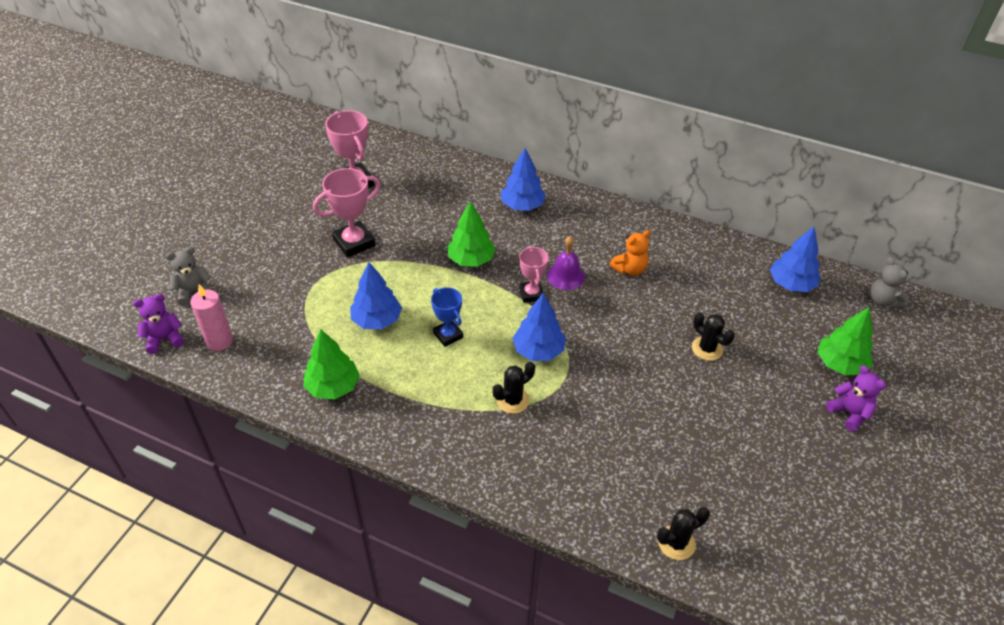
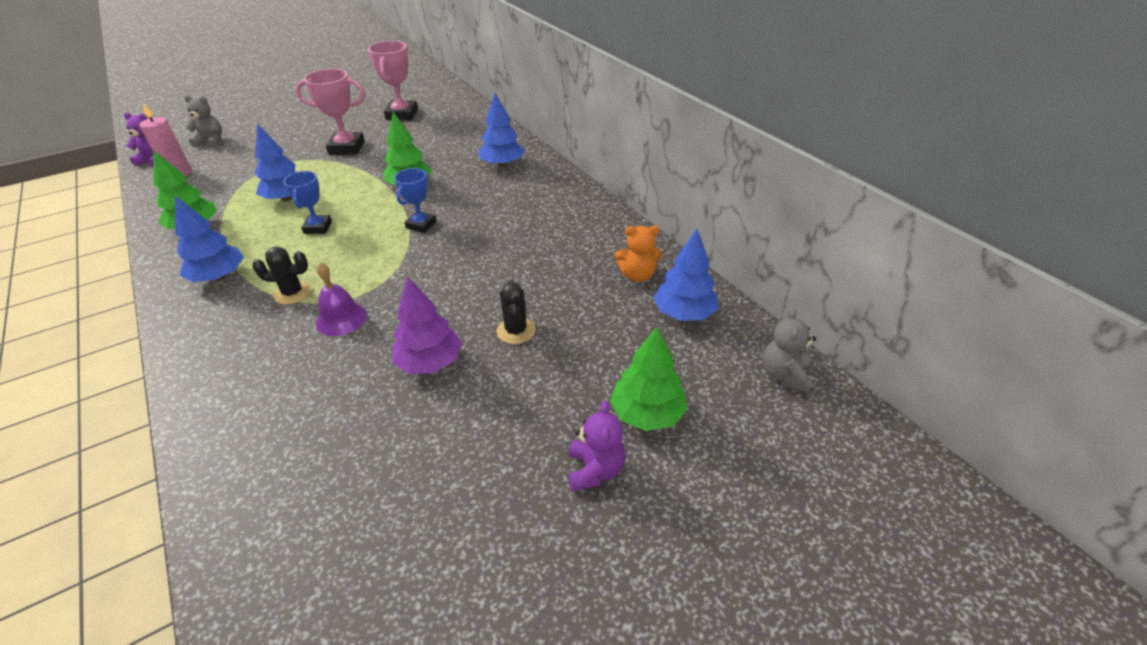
camera: 35 degrees right, 5 degrees down
blue tree [512,293,566,361] -> blue tree moved to [175,196,244,282]
pink trophy [519,246,549,303] -> blue trophy [394,168,436,233]
purple bell [547,236,585,290] -> purple bell moved to [316,263,367,336]
orange teddy bear [609,230,651,276] -> orange teddy bear moved to [615,225,662,282]
black cactus [657,507,710,560] -> none
none -> purple tree [392,276,462,374]

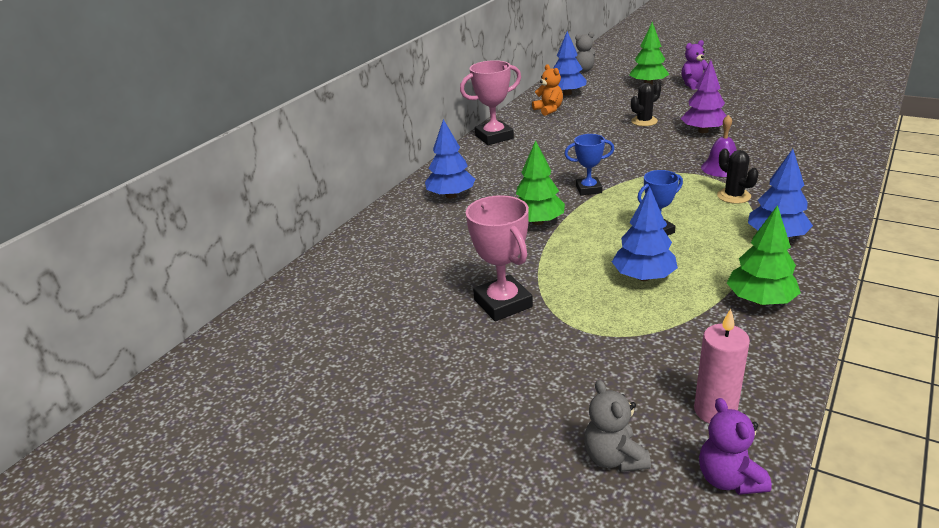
camera: 115 degrees left, 10 degrees down
pink trophy [368,41,418,120] -> pink trophy moved to [460,60,521,145]

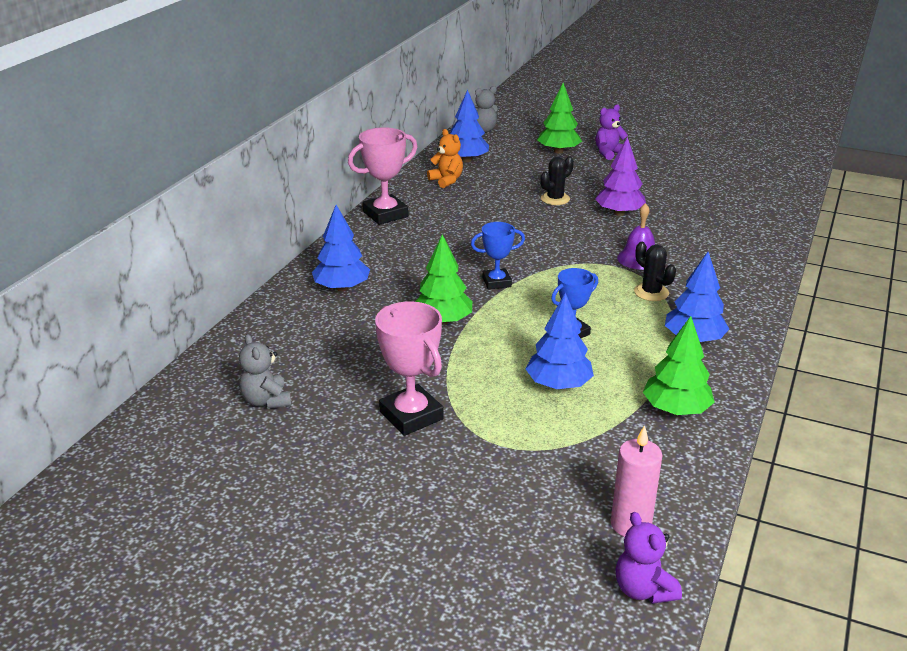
camera: 10 degrees left, 0 degrees up
grey teddy bear [584,380,651,472] -> grey teddy bear moved to [239,334,291,408]

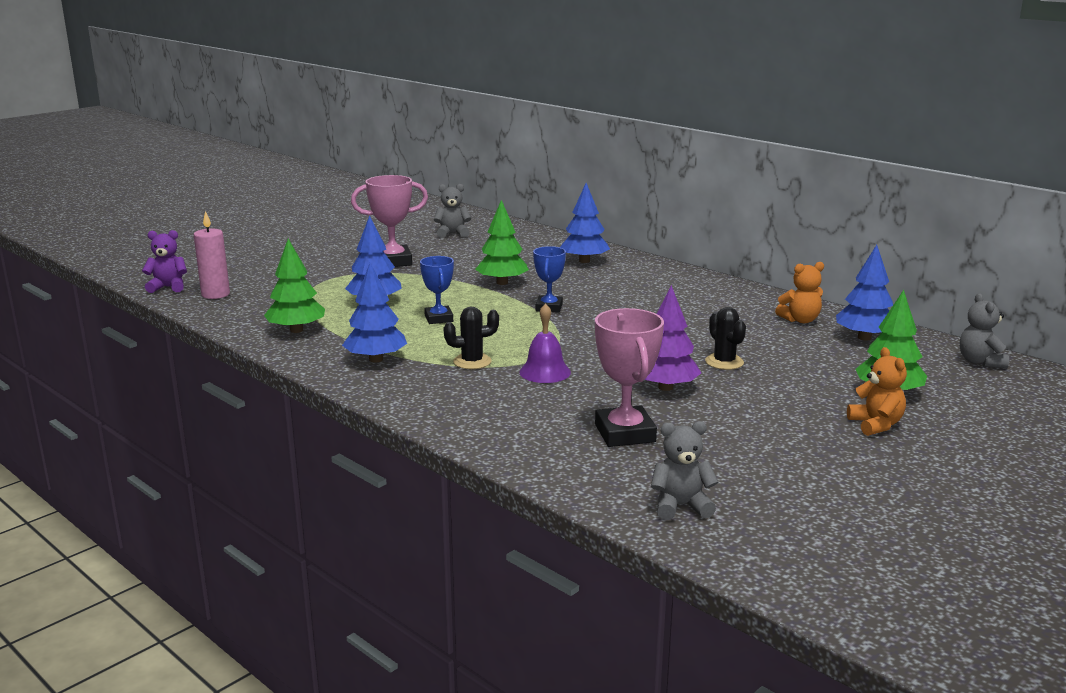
camera: 110 degrees right, 10 degrees down
pink trophy [348,127,417,225] -> pink trophy moved to [595,308,664,447]
purple teddy bear [595,105,628,160] -> orange teddy bear [847,347,907,436]
none -> grey teddy bear [651,421,718,520]

